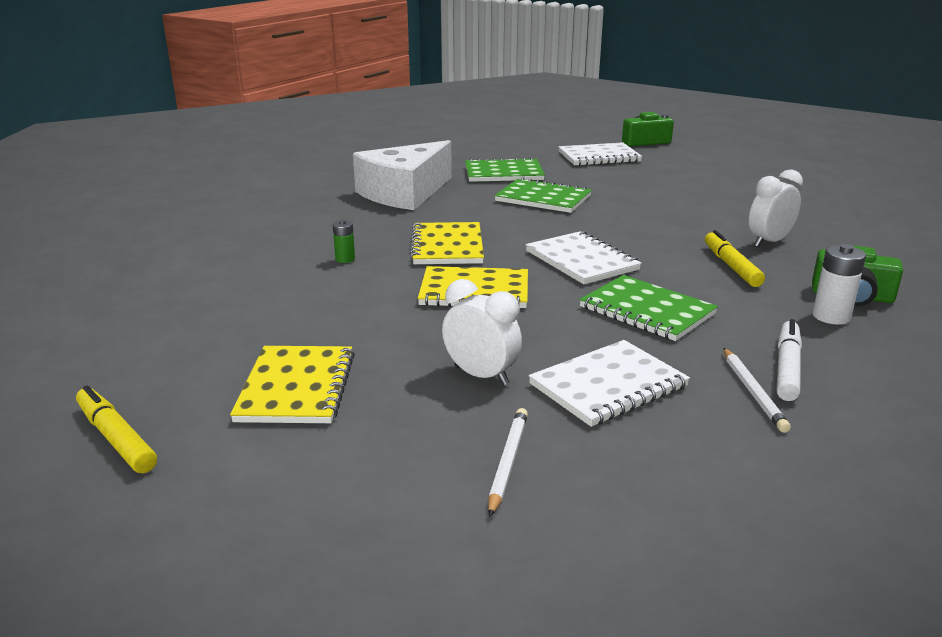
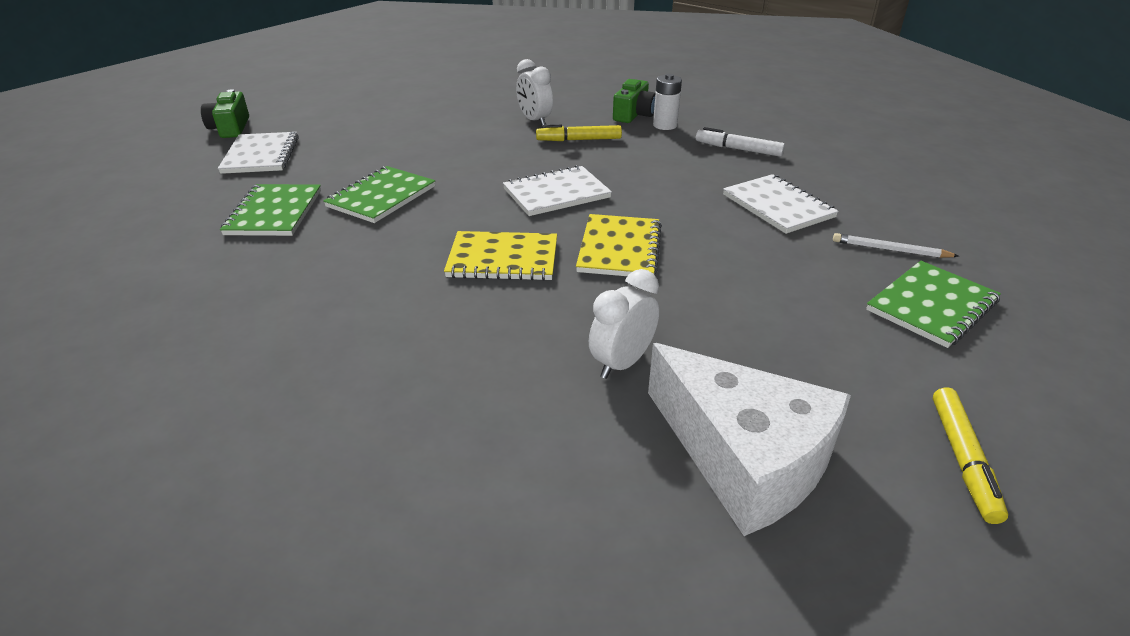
camera: 85 degrees left, 10 degrees up
yellow marker [76,386,157,473] -> yellow marker turned 45 degrees counterclockwise [933,387,1008,524]
yellow notebook [230,346,355,423] -> none
green battery [333,220,355,263] -> none
white cheese [353,140,452,210] -> white cheese moved to [648,343,851,536]
white clock [442,279,522,386] -> white clock moved to [589,269,659,379]
green notebook [579,275,718,341] -> green notebook moved to [866,261,1001,348]
white pencil [724,348,791,433] -> none

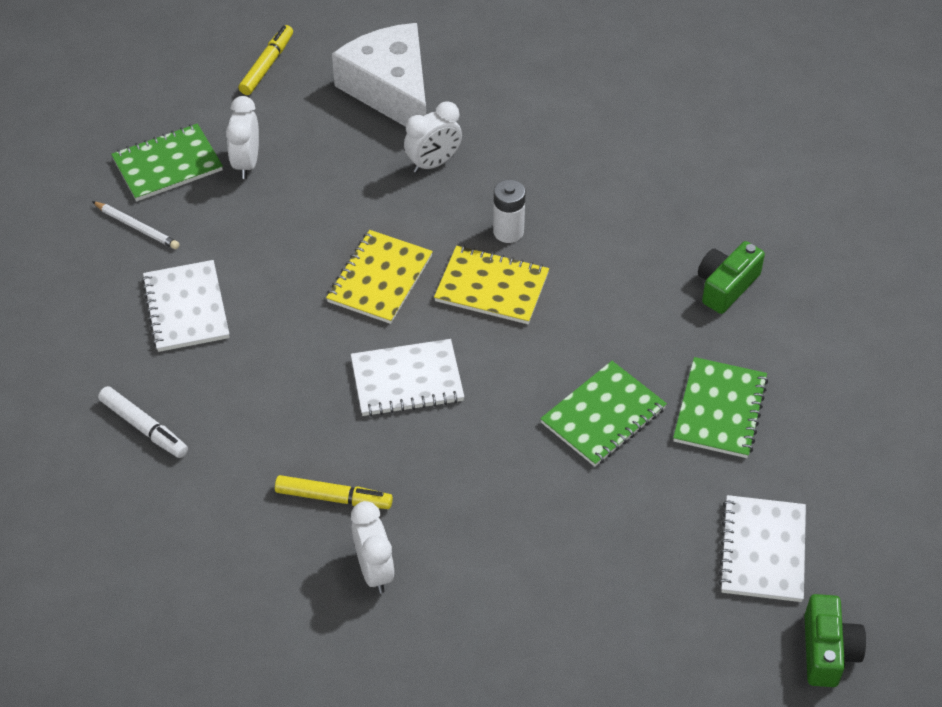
camera: 165 degrees left, 15 degrees up
green camera [613,79,655,123] -> green camera moved to [698,241,765,314]
white battery [653,74,682,130] -> white battery moved to [493,180,525,243]
none -> white clock [226,96,259,179]

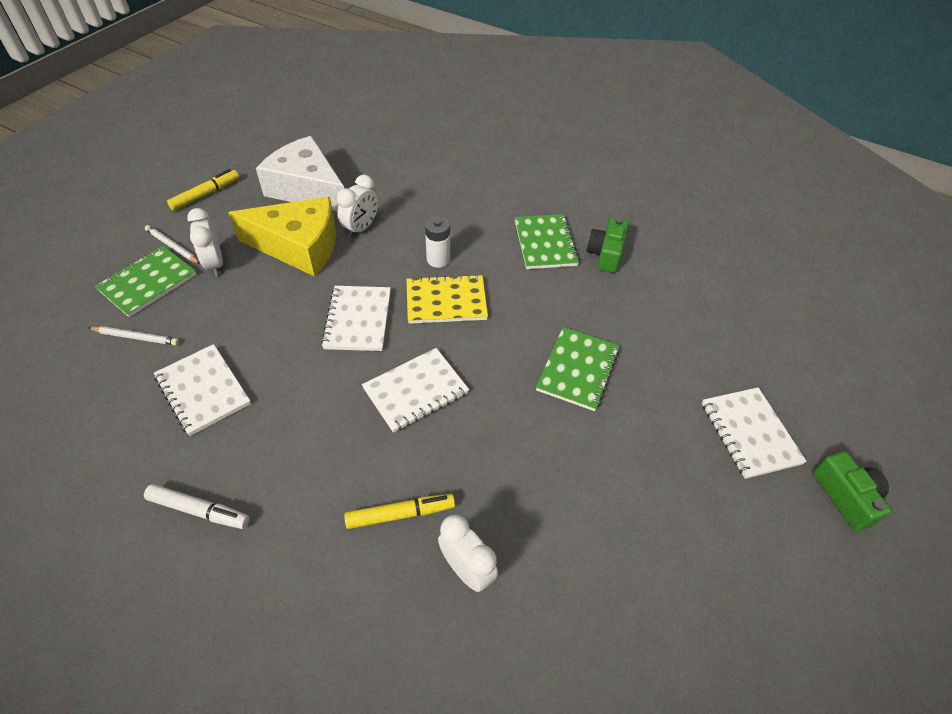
camera: 25 degrees left, 0 degrees up
yellow marker [239,25,293,95] -> yellow marker turned 45 degrees clockwise [167,169,239,211]
yellow notebook [326,230,433,324] -> white notebook [321,286,391,351]
green notebook [673,357,768,458] -> green notebook moved to [515,214,580,269]
none -> white pencil [145,225,200,264]
none -> yellow cheese [228,197,336,277]

